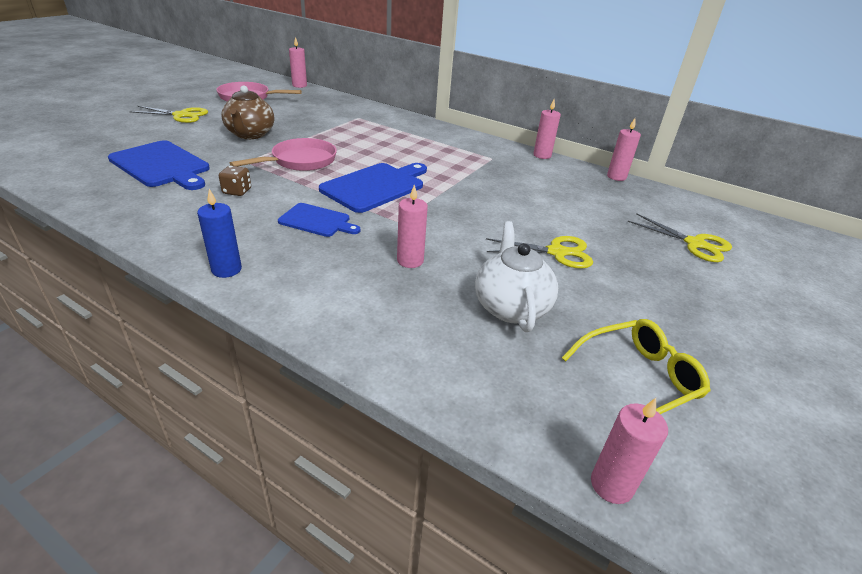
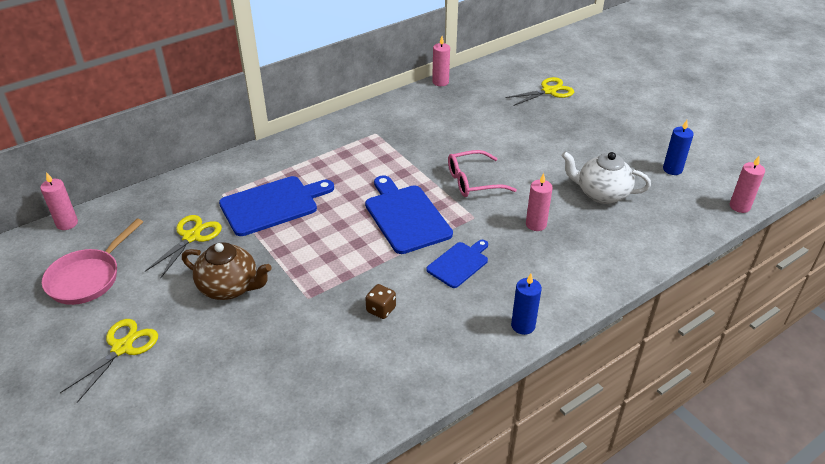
camera: 65 degrees left, 5 degrees up
blue cutting board [108,140,210,190] -> blue cutting board moved to [219,176,334,236]
pink pan [230,138,337,171] -> none
yellow scissors [486,236,593,269] -> yellow scissors moved to [145,215,222,278]
pink candle [533,99,561,159] -> none
yellow glasses [562,319,711,414] -> blue candle [663,120,694,175]
none -> pink glasses [448,150,517,197]

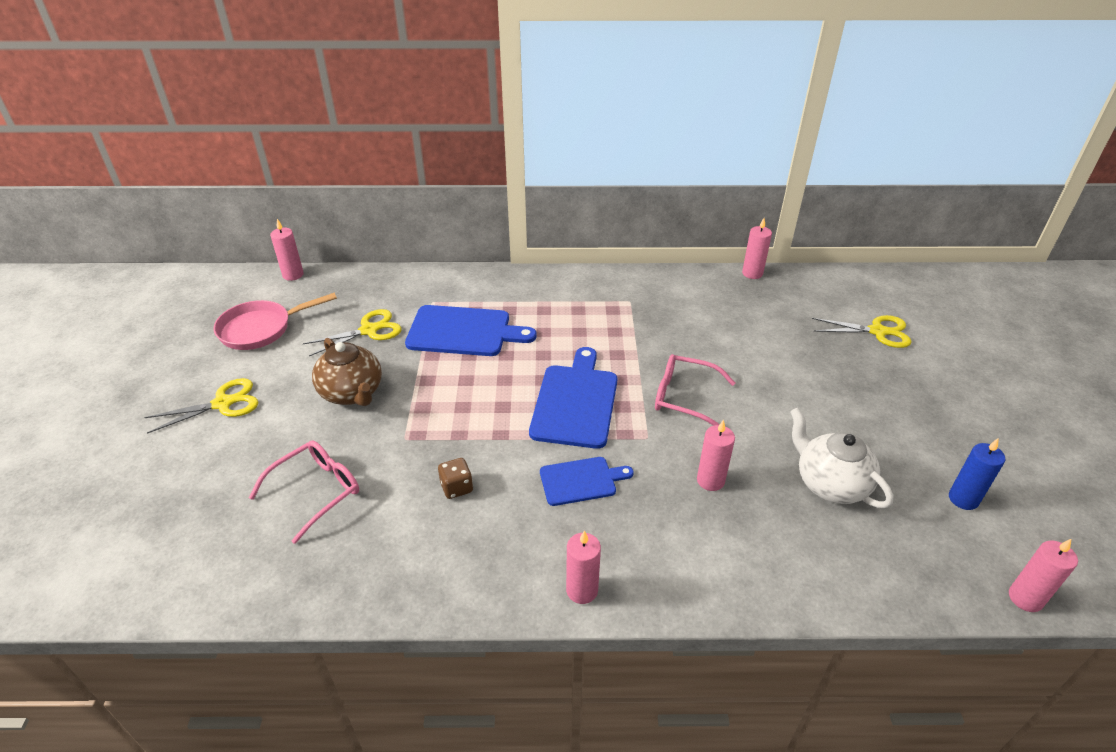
camera: 35 degrees right, 0 degrees up
blue candle [511,274,542,335] -> pink candle [566,530,601,604]
none -> pink glasses [249,440,359,544]

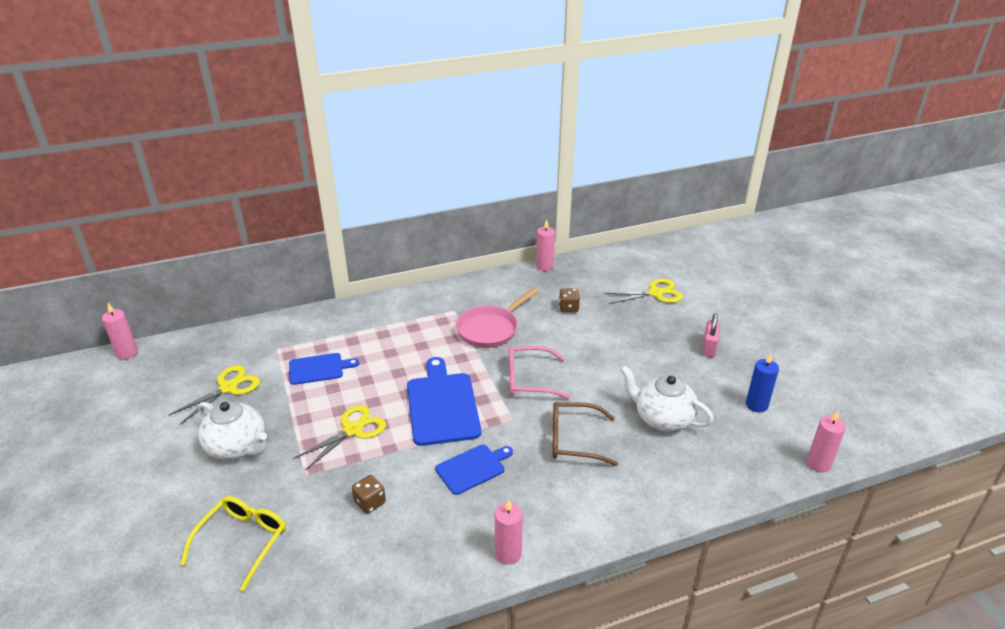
camera: 20 degrees left, 5 degrees down
yellow scissors [144,378,258,434] -> yellow scissors moved to [293,405,386,470]
pink pan [213,293,337,350] -> pink pan moved to [456,287,539,348]
pink glasses [249,440,359,544] -> yellow glasses [180,496,286,591]
brown teapot [312,338,382,406] -> white teapot [198,401,267,460]
blue cutting board [405,305,537,356] -> blue cutting board [289,353,359,385], size x0.59
pink candle [697,420,735,491] -> brown glasses [552,402,618,466]
none -> brown dice [559,288,580,312]
none -> pink padlock [702,313,720,357]

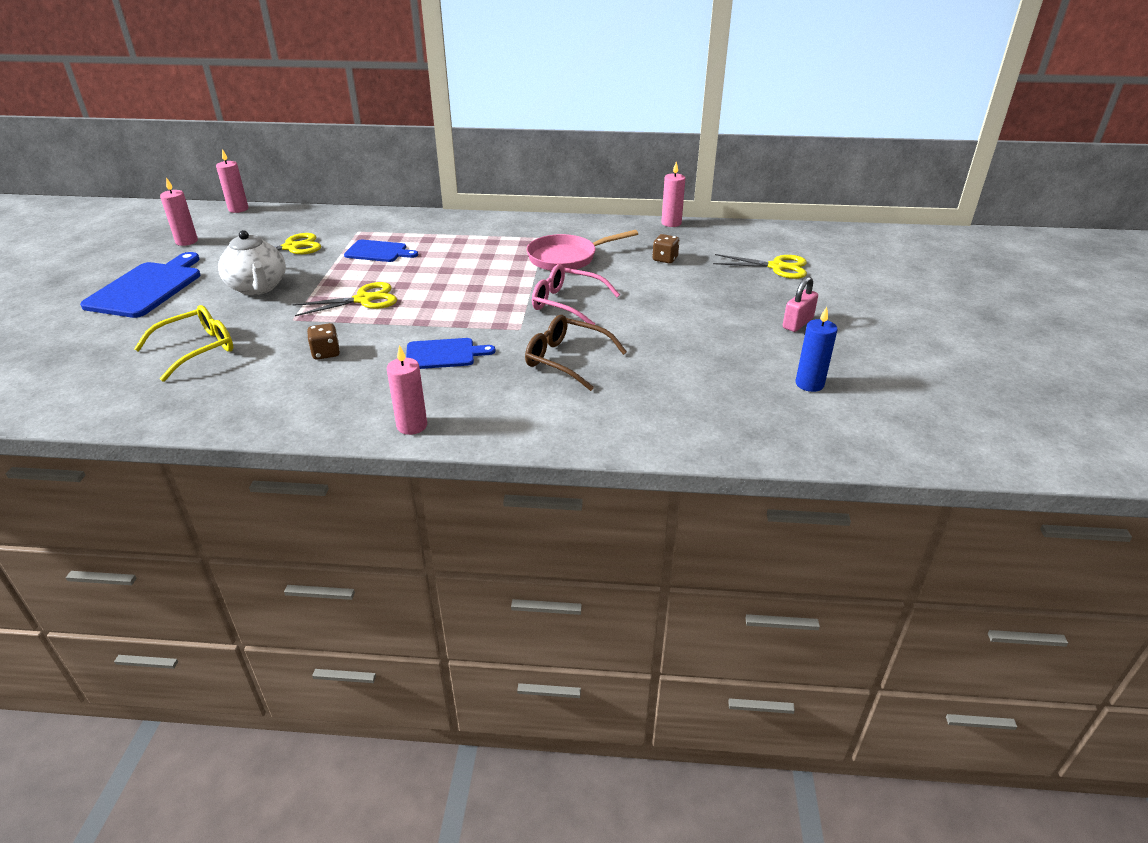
camera: 25 degrees right, 0 degrees up
blue cutting board [407,357,481,446] -> blue cutting board moved to [80,252,200,318]
white teapot [620,366,714,432] -> none
pink candle [807,410,846,472] -> pink candle moved to [160,177,198,246]

